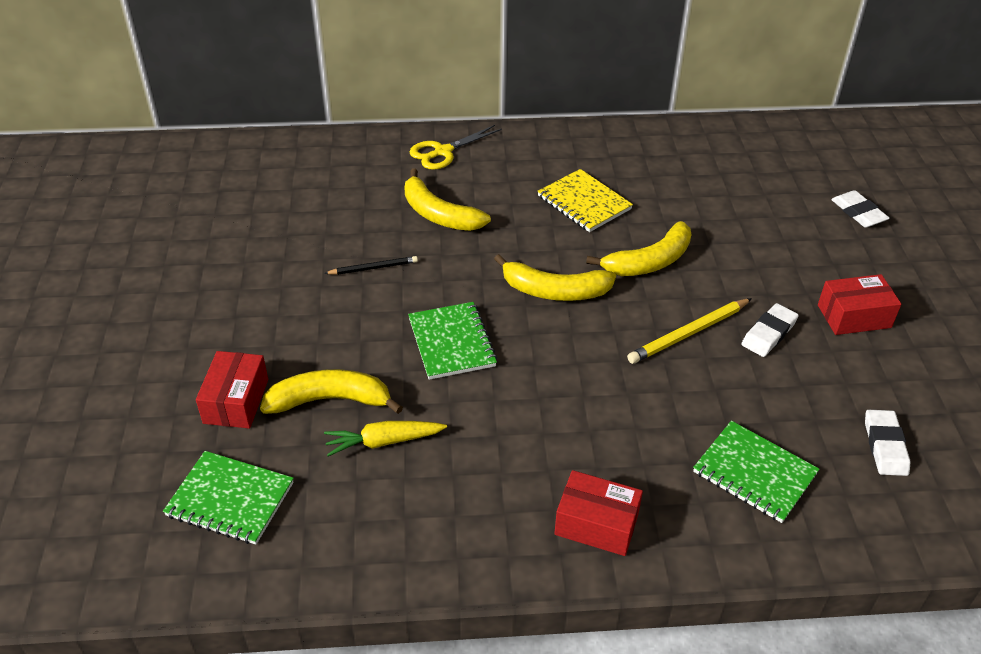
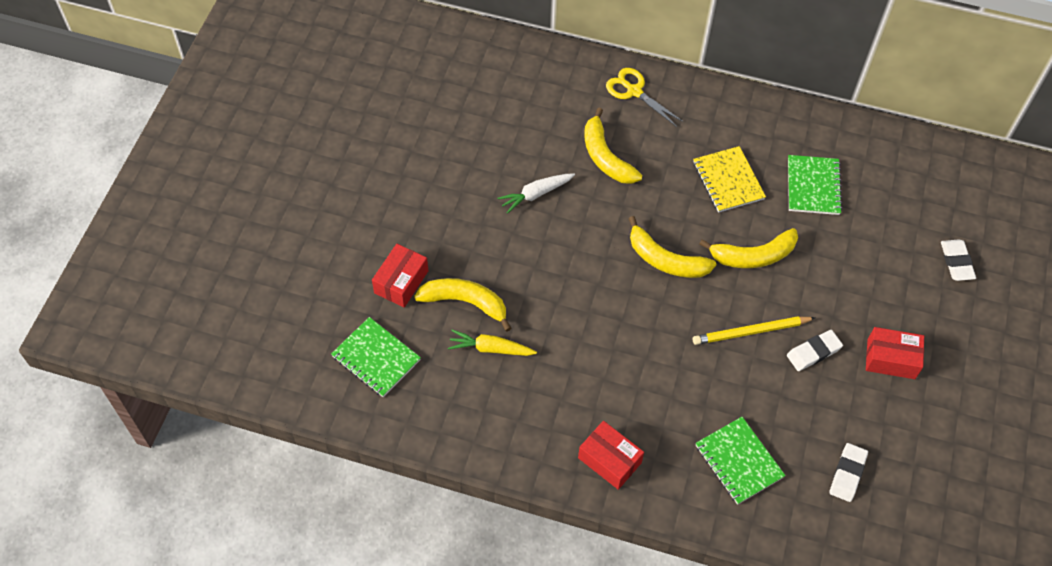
camera: 20 degrees right, 15 degrees up
black pencil [324,256,418,275] -> white carrot [498,173,575,214]
green notebook [408,302,497,380] -> green notebook moved to [788,155,843,215]
yellow scissors [410,125,502,170] -> yellow scissors turned 60 degrees clockwise [606,68,683,127]

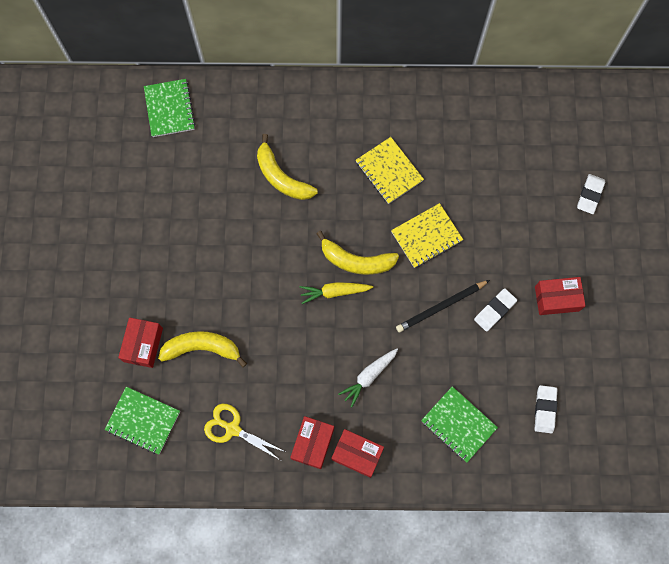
camera: 15 degrees left, 15 degrees up
yellow carrot [448,330,537,356] -> yellow carrot moved to [300,282,373,304]
white carrot [498,173,575,214] -> white carrot moved to [338,349,398,407]
yellow scissors [606,68,683,127] -> yellow scissors moved to [204,404,285,460]
yellow pencil [692,316,815,345] -> black pencil [396,280,490,333]
yellow banana [699,228,798,268] -> yellow notebook [391,203,463,268]
green notebook [788,155,843,215] -> green notebook moved to [144,79,196,137]
white eraser [941,239,976,281] -> white eraser turned 45 degrees clockwise [577,174,605,214]
none -> red box [290,416,334,469]

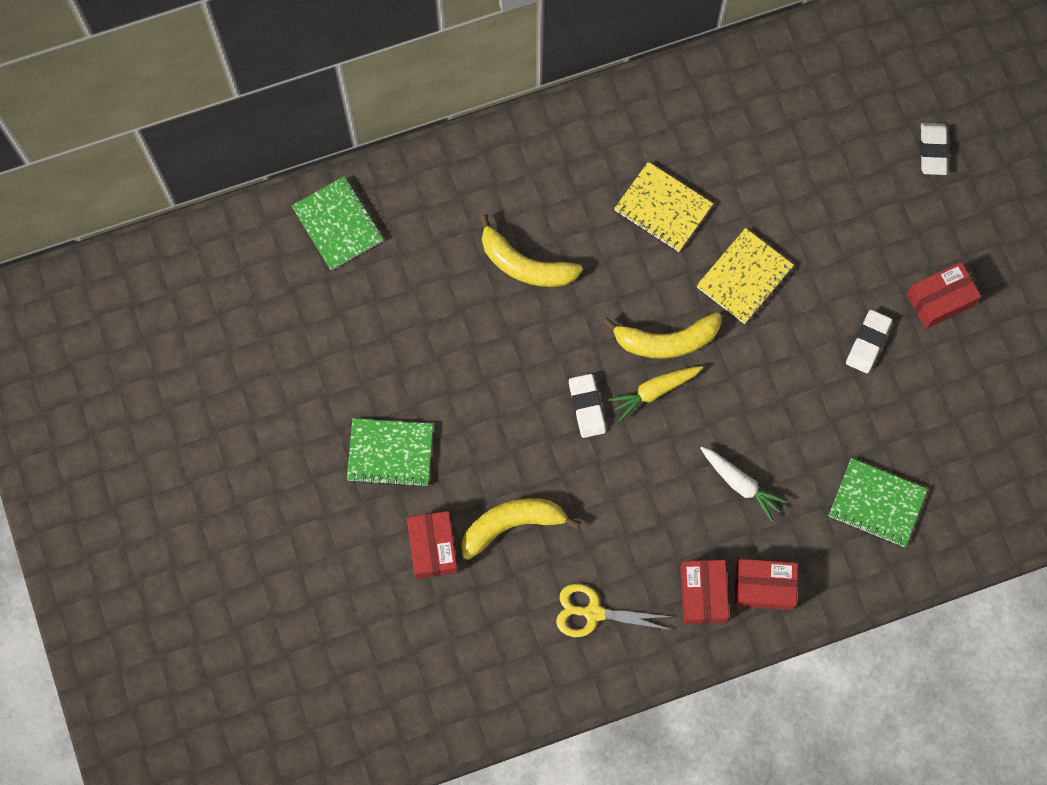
camera: 20 degrees left, 0 degrees up
green notebook [105,387,180,455] -> green notebook moved to [347,418,433,488]
white carrot [338,349,398,407] -> white carrot turned 75 degrees counterclockwise [700,446,788,521]
black pencil [396,280,490,333] -> none
white eraser [535,385,557,433] -> white eraser moved to [569,374,606,438]

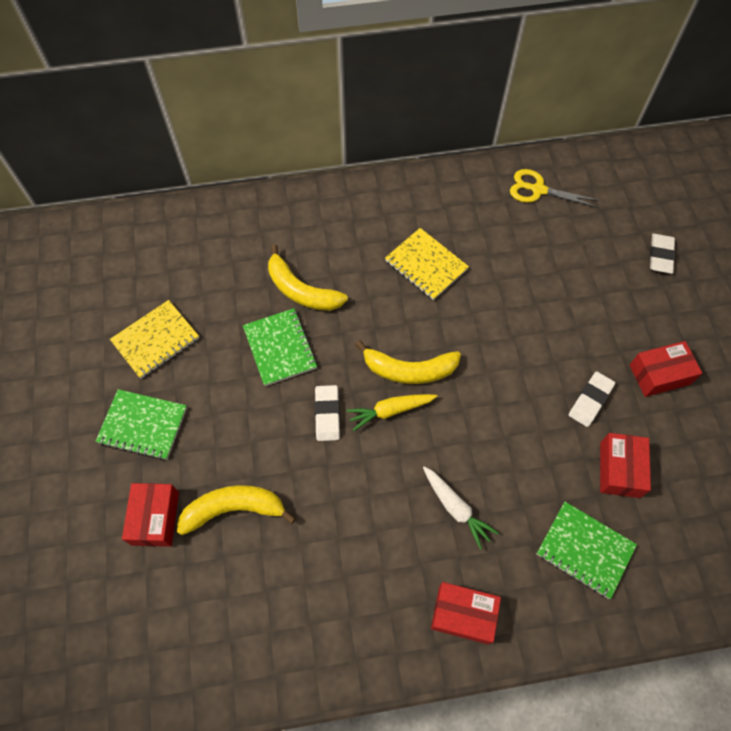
camera: 10 degrees right, 10 degrees down
green notebook [292,176,384,270] -> green notebook moved to [243,308,317,386]
yellow scissors [556,584,671,637] -> yellow scissors moved to [510,169,599,208]
red box [680,560,729,624] -> red box moved to [600,433,651,498]
yellow notebook [697,228,794,324] -> yellow notebook moved to [110,300,199,379]

